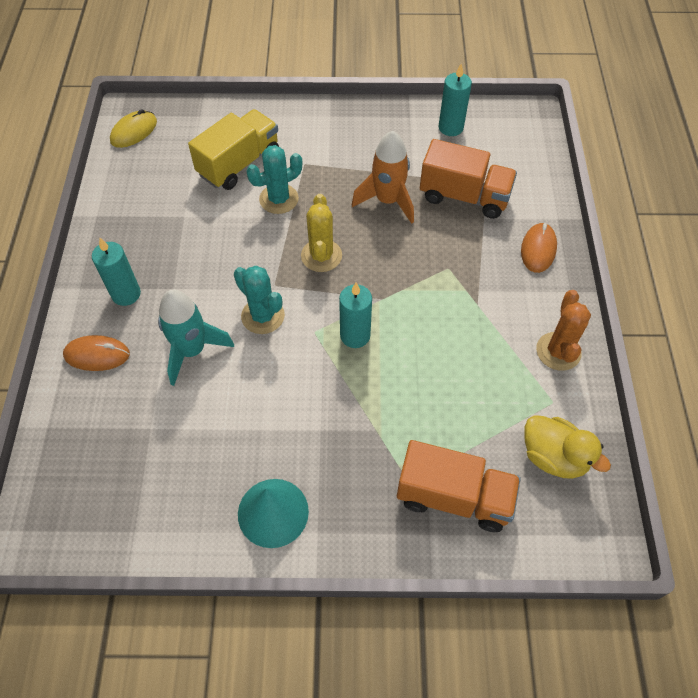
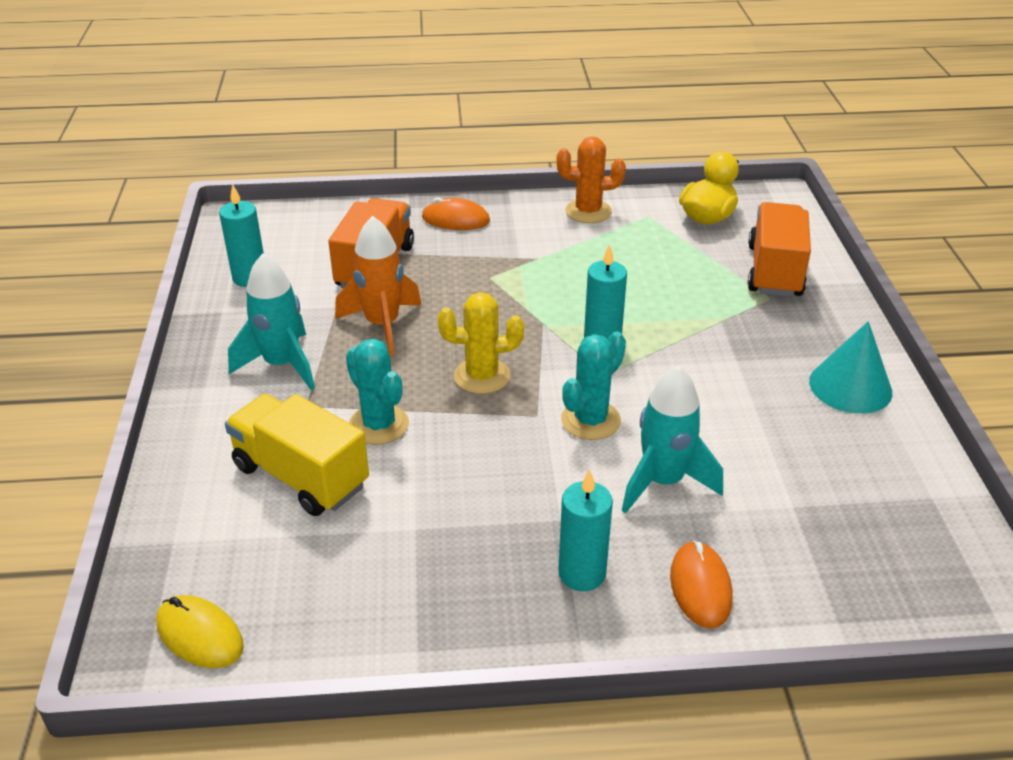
camera: 95 degrees left, 20 degrees down
none -> turquoise rocket [228,254,315,391]

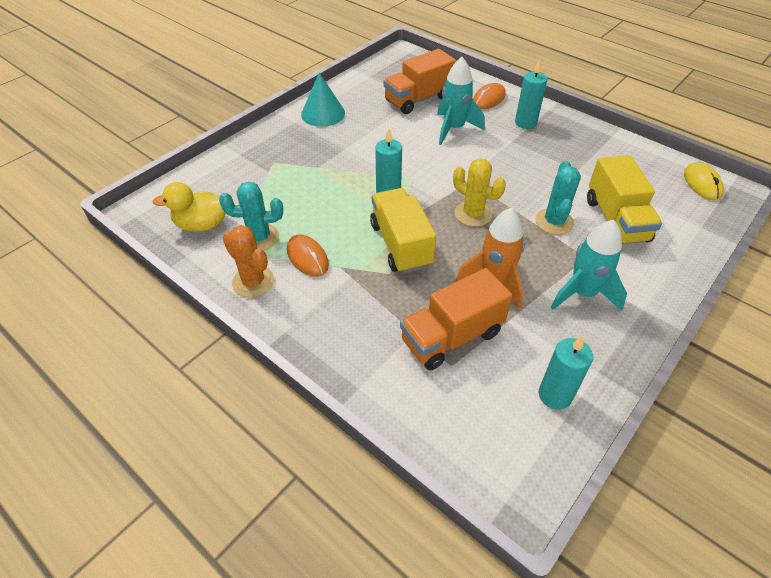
camera: 135 degrees left, 10 degrees up
orange mouse [422,197,490,230] -> orange mouse moved to [287,235,329,277]
turquoise cactus [561,331,626,440] -> turquoise cactus moved to [219,181,283,251]
orange truck [748,202,811,297] -> orange truck moved to [384,49,456,114]
none -> yellow truck [370,188,436,274]

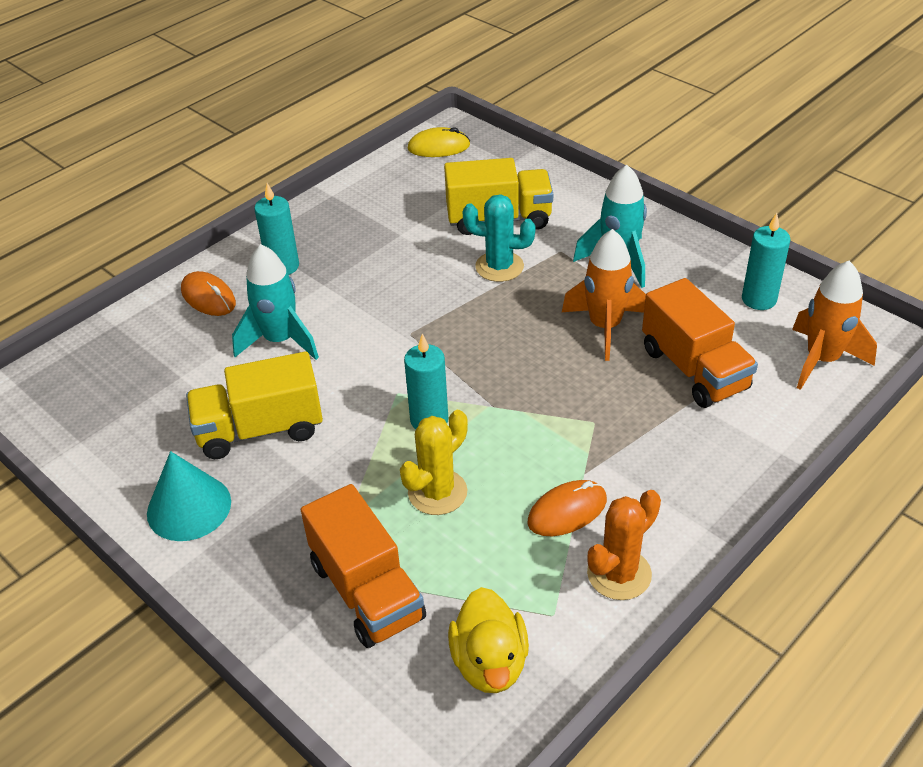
camera: 85 degrees left, 5 degrees down
turquoise cactus [219,181,283,251] -> none
yellow truck [370,188,436,274] -> yellow truck moved to [186,351,323,459]
orange truck [384,49,456,114] -> orange truck moved to [301,484,426,648]
yellow cactus [453,158,506,227] -> yellow cactus moved to [400,410,468,515]
none -> orange rocket [792,261,877,390]

